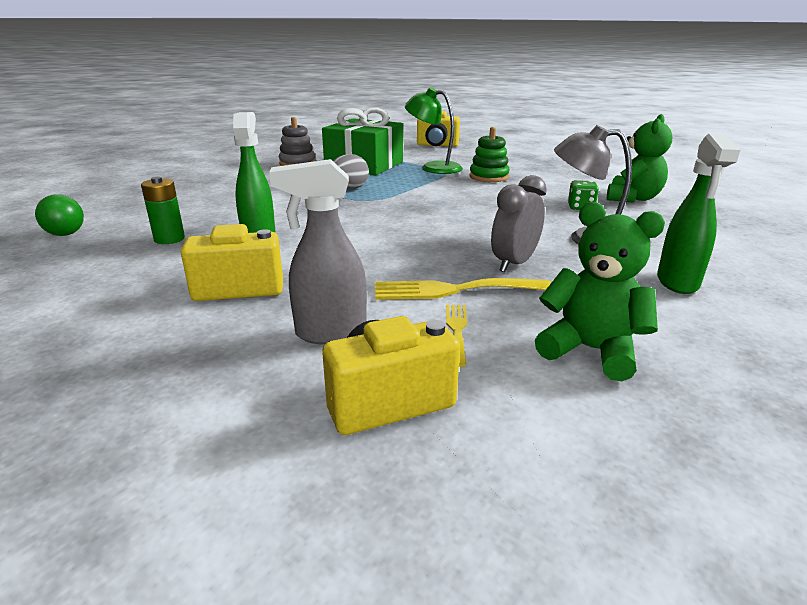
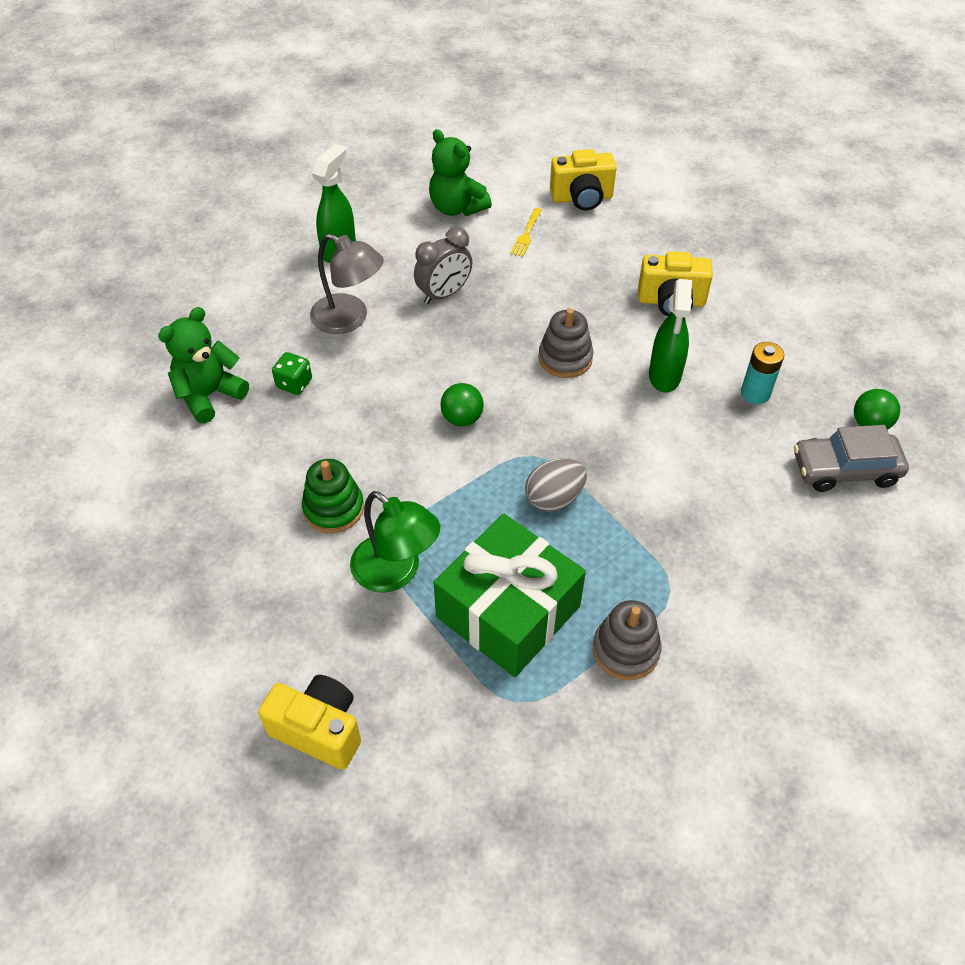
camera: 165 degrees left, 25 degrees up
green battery [141,177,185,244] -> turquoise battery [741,342,784,404]
grey spray bottle [269,159,367,345] -> none
yellow fork [375,278,551,300] -> none
none -> green ball [440,383,484,426]
none -> grey stacking toy [539,308,593,378]
none -> grey car [794,425,909,492]

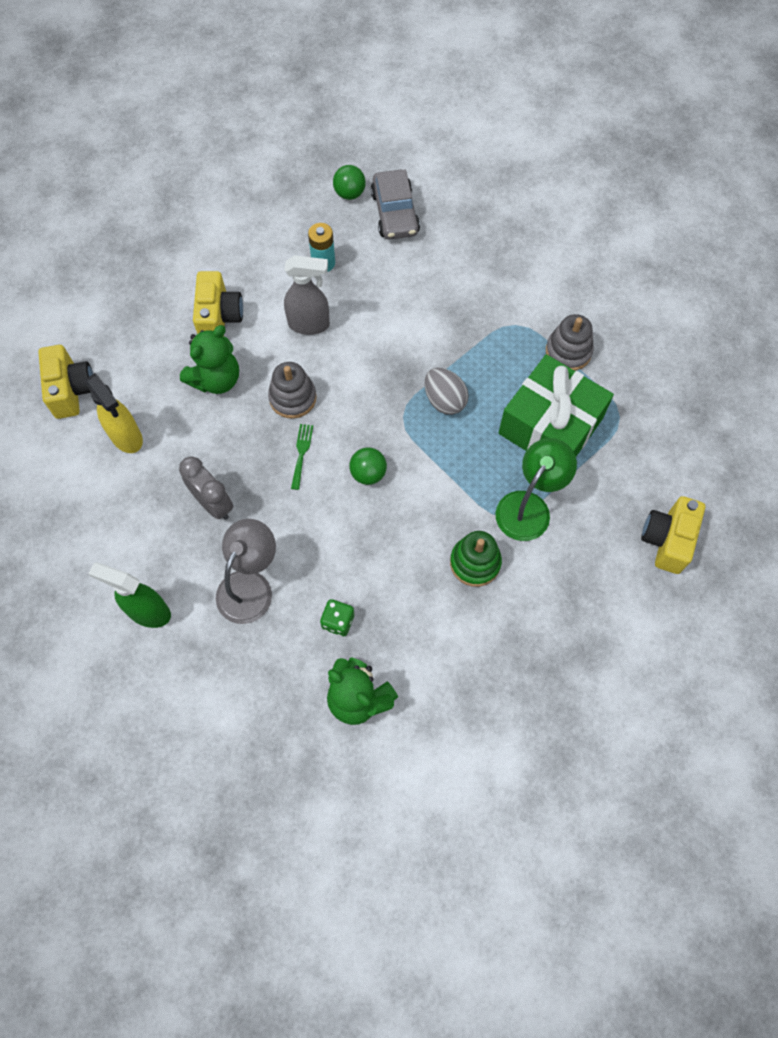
camera: 95 degrees left, 15 degrees up
green teddy bear [429,129,492,216] -> green teddy bear moved to [180,325,239,394]
yellow fork [510,208,542,257] -> yellow spray bottle [85,373,143,453]
green spray bottle [649,279,692,393] -> grey spray bottle [284,255,330,335]
none -> green fork [291,424,313,490]

